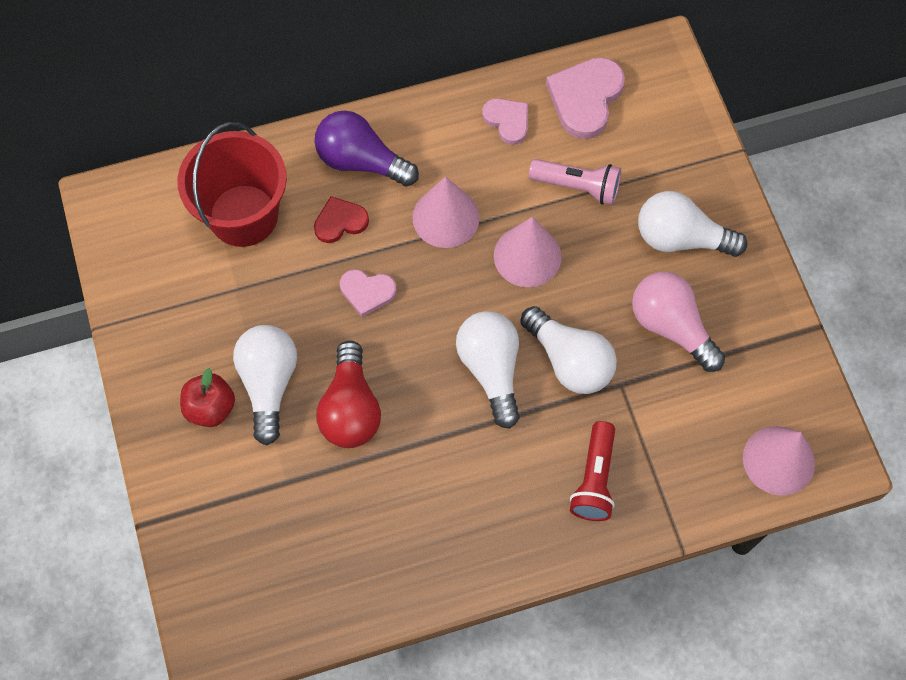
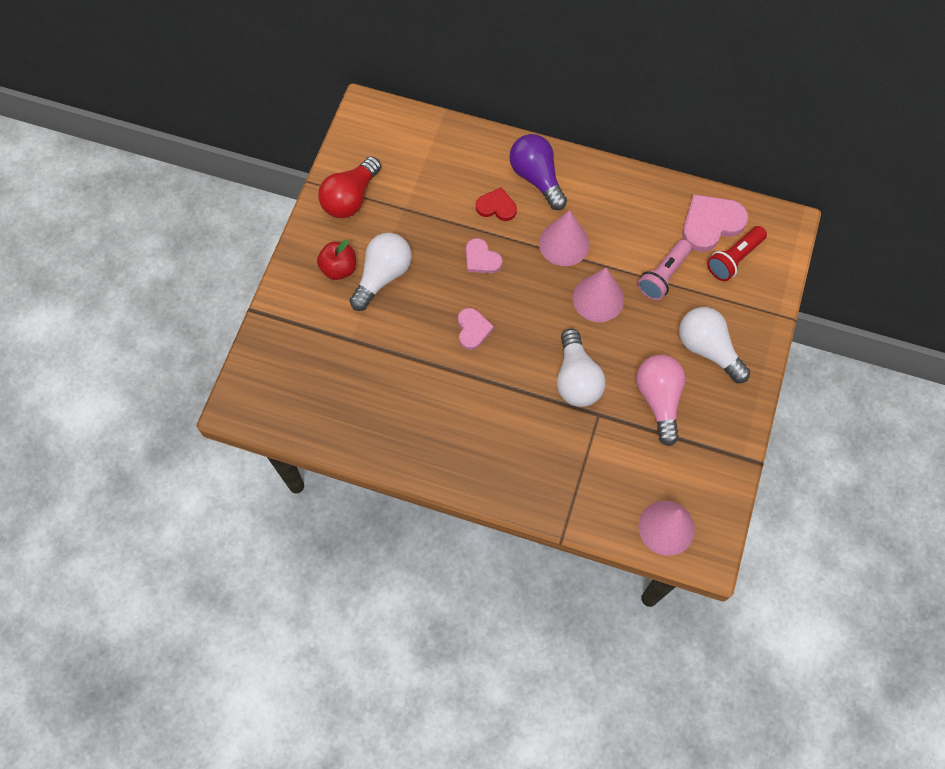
camera: 35 degrees right, 0 degrees up
red bucket [177,122,287,247] -> none
red light bulb [316,340,381,448] -> red light bulb moved to [318,156,381,218]
white light bulb [456,311,520,429] -> none
pink heart [482,98,528,145] -> pink heart moved to [458,308,494,350]
pink flashlight [529,159,621,205] -> pink flashlight turned 75 degrees clockwise [638,239,692,300]
red flashlight [570,421,615,521] -> red flashlight moved to [707,226,767,281]

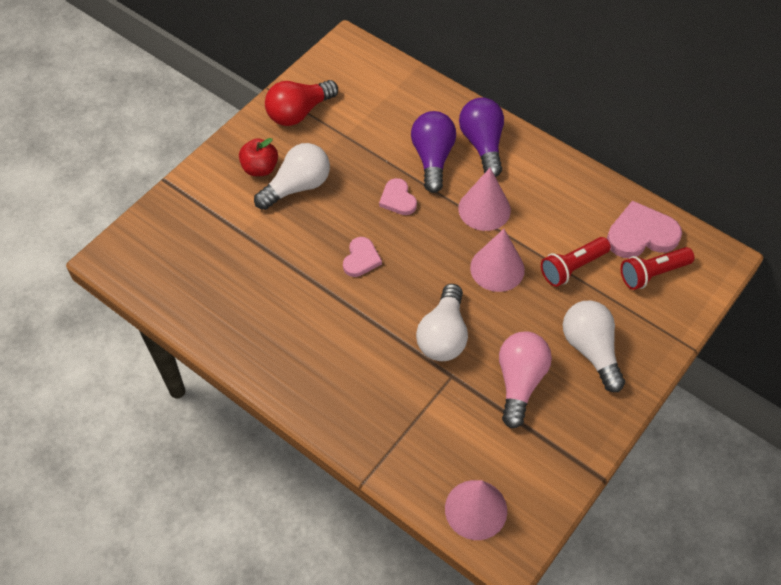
camera: 20 degrees right, 10 degrees down
red heart [476,187,517,221] -> purple light bulb [411,111,456,193]
pink flashlight [638,239,692,300] -> red flashlight [541,237,611,287]

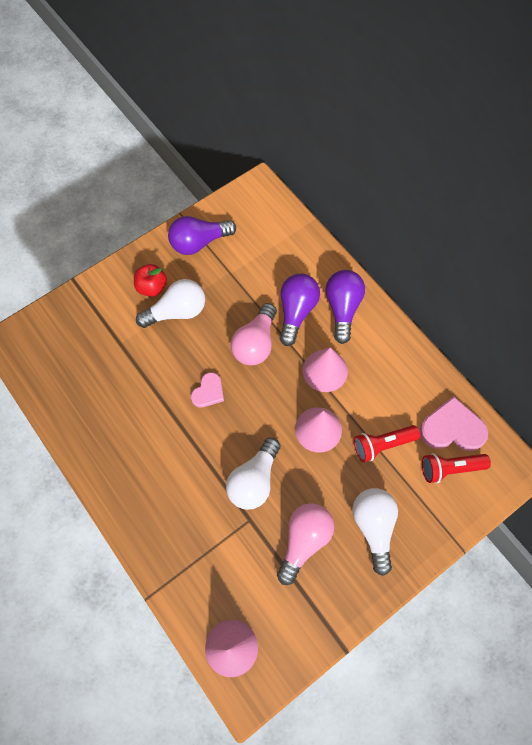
camera: 15 degrees right, 10 degrees up
red light bulb [265,80,338,126] -> purple light bulb [168,216,236,255]
pink heart [379,178,417,215] -> pink light bulb [231,303,277,365]

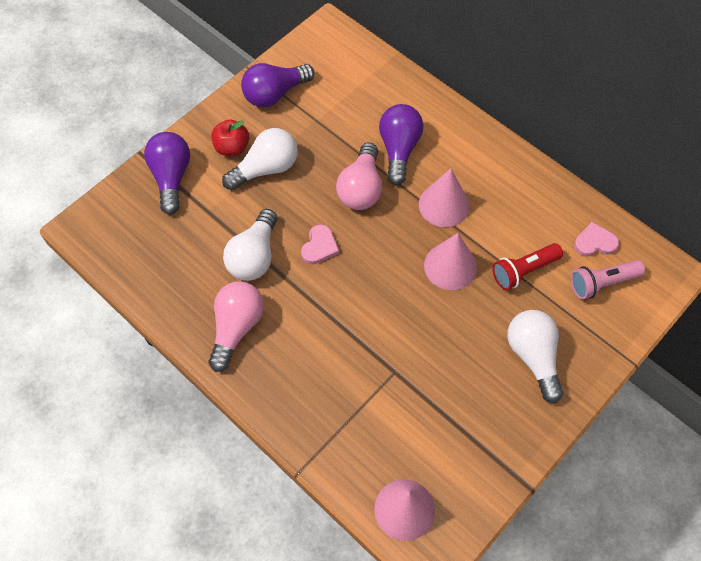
camera: 10 degrees left, 5 degrees down
white light bulb [226,438,281,510] -> white light bulb moved to [223,209,277,281]
pink light bulb [277,503,334,585] -> pink light bulb moved to [209,281,264,372]
purple light bulb [325,270,365,344] -> purple light bulb moved to [144,132,190,215]
pink heart [420,396,488,451] -> pink heart [574,222,619,256], size x0.60
red flashlight [422,453,491,483] -> pink flashlight [571,260,645,299]

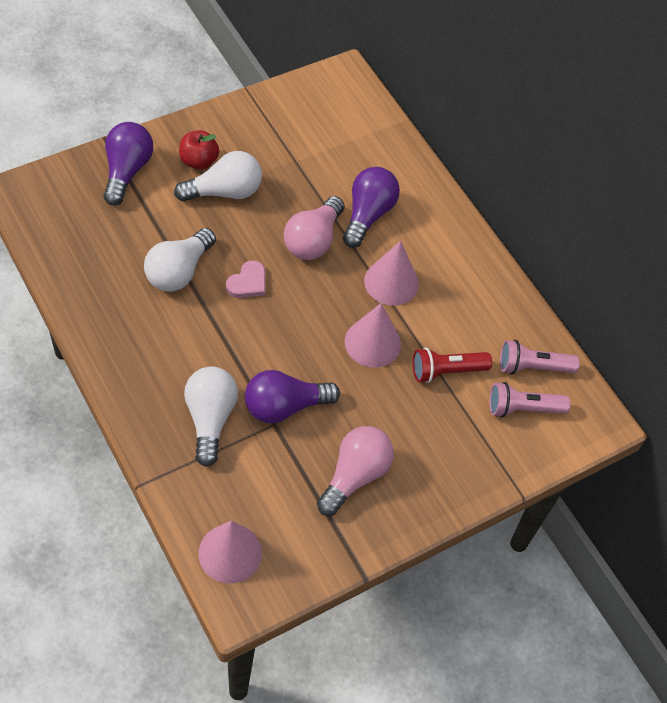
camera: 10 degrees right, 5 degrees down
pink light bulb [209,281,264,372] -> pink light bulb moved to [317,426,394,516]
purple light bulb [241,63,315,107] -> purple light bulb moved to [245,370,340,423]
white light bulb [507,310,563,403] -> white light bulb moved to [184,366,238,467]
pink heart [574,222,619,256] -> pink flashlight [500,340,580,375]

